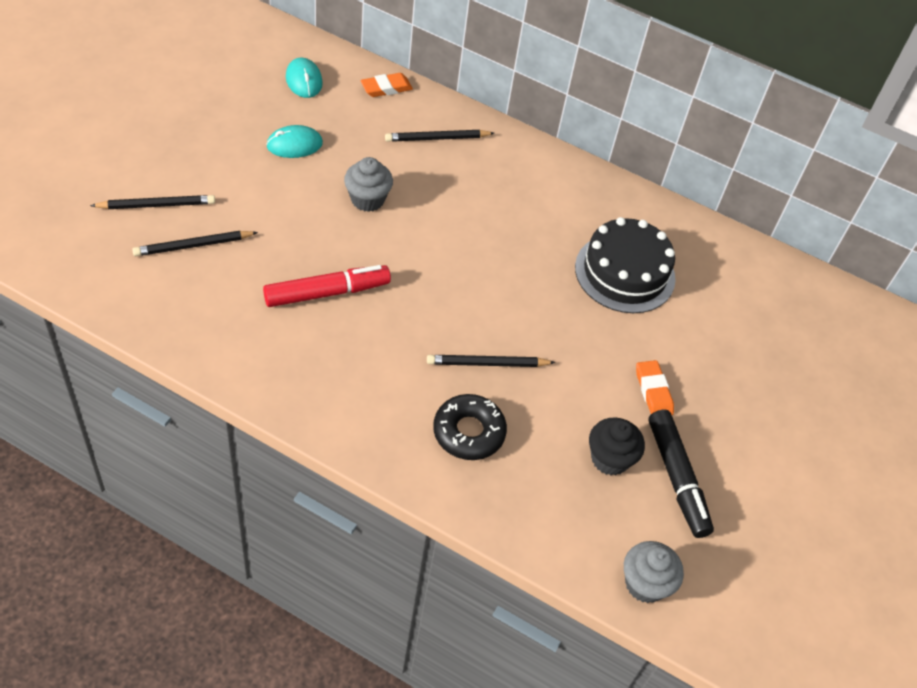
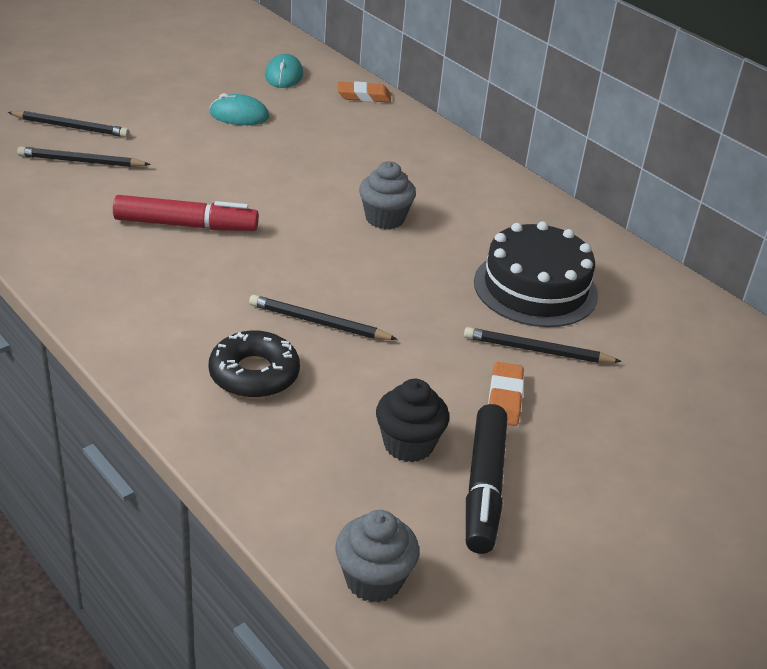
camera: 25 degrees right, 15 degrees down
grey cupcake [344,157,393,212] -> grey cupcake moved to [359,161,416,229]
black pencil [385,130,494,142] -> black pencil moved to [464,327,622,363]

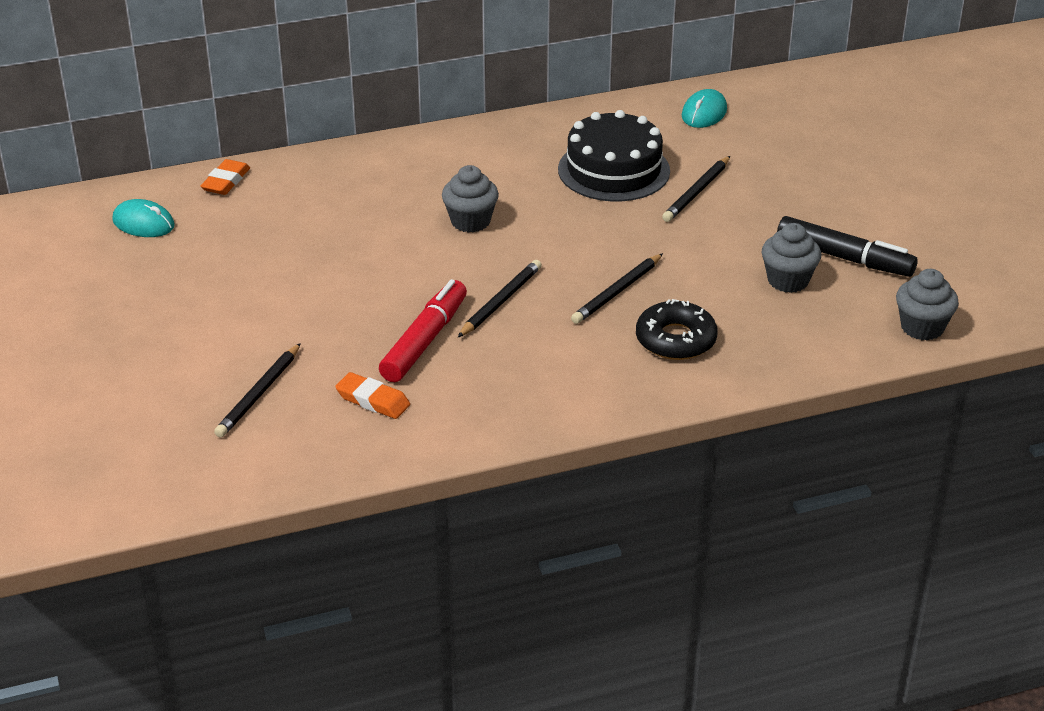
camera: 65 degrees left, 0 degrees up
black pencil [7,111,129,137] -> black pencil moved to [457,260,542,338]
turquoise mouse [210,93,269,125] -> turquoise mouse moved to [682,89,727,128]
black cupcake [376,379,449,462] -> grey cupcake [762,223,821,293]
orange eraser [488,362,524,426] -> orange eraser moved to [335,372,410,419]

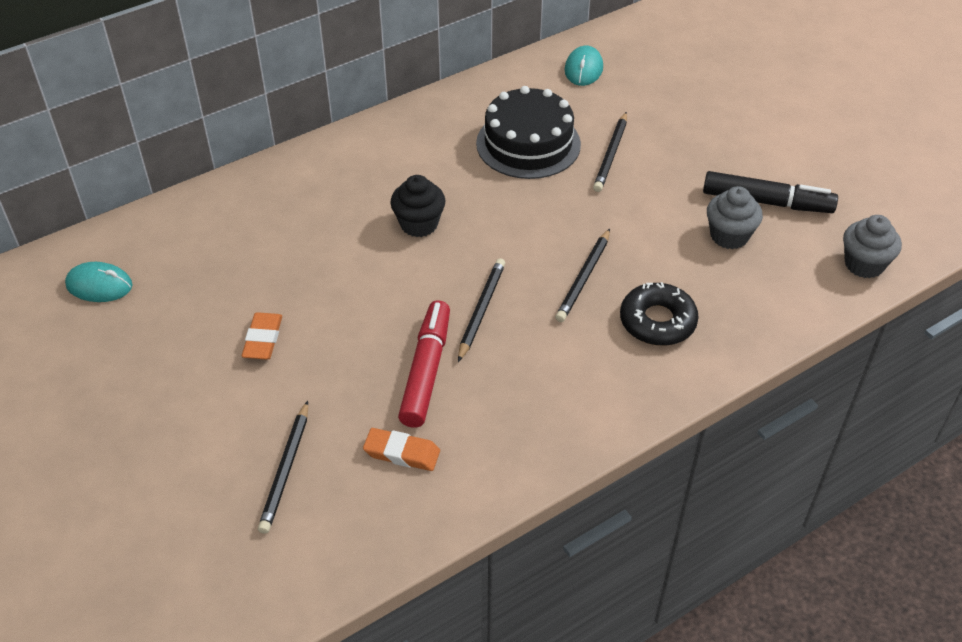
camera: 15 degrees left, 10 degrees up
orange eraser [200,159,250,195] -> orange eraser moved to [242,312,282,360]
grey cupcake [442,165,499,233] -> black cupcake [390,175,445,237]

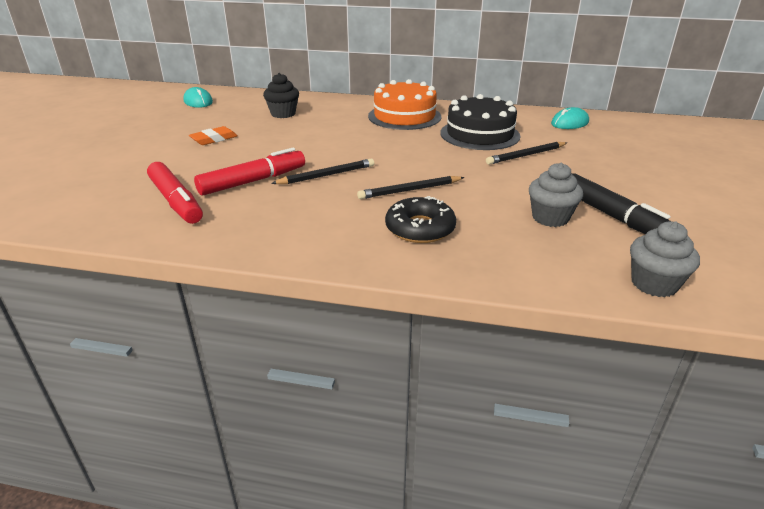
camera: 45 degrees right, 15 degrees down
black pencil [258,401,308,534] -> none
orange eraser [363,428,440,471] -> red marker [147,162,203,224]
black cupcake [390,175,445,237] -> black cupcake moved to [263,73,299,118]
none -> orange cake [368,79,441,130]

